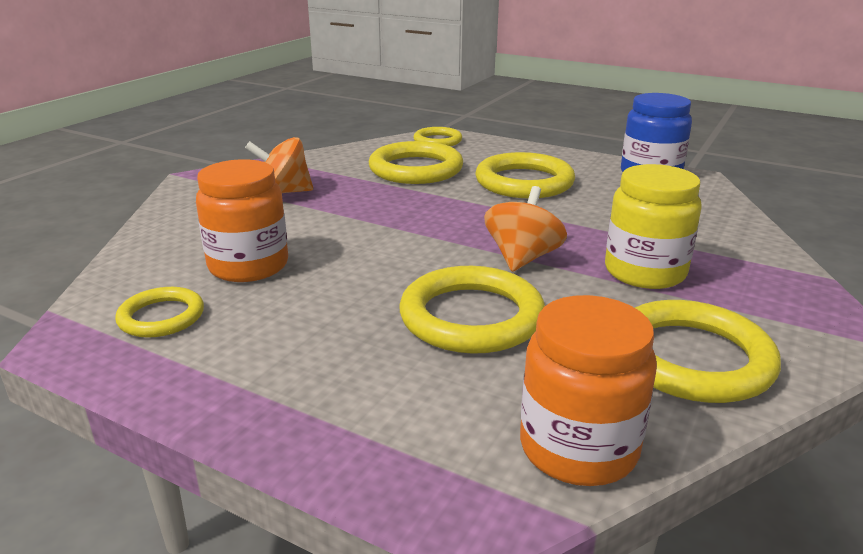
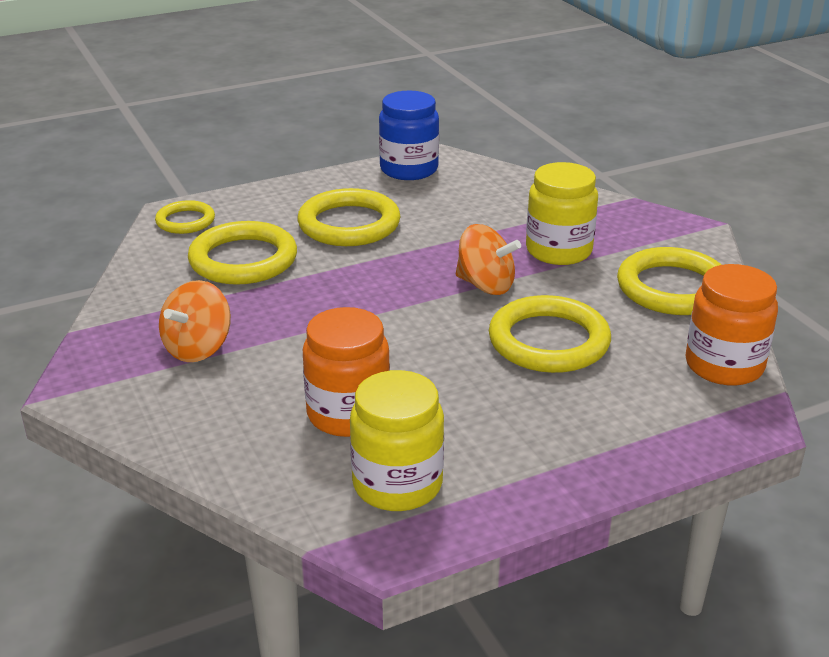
camera: 55 degrees left, 5 degrees up
yellow ring [115,287,204,338] -> yellow jar [350,370,444,511]
orange spinning top [484,186,567,272] -> orange spinning top turned 150 degrees clockwise [456,224,521,295]

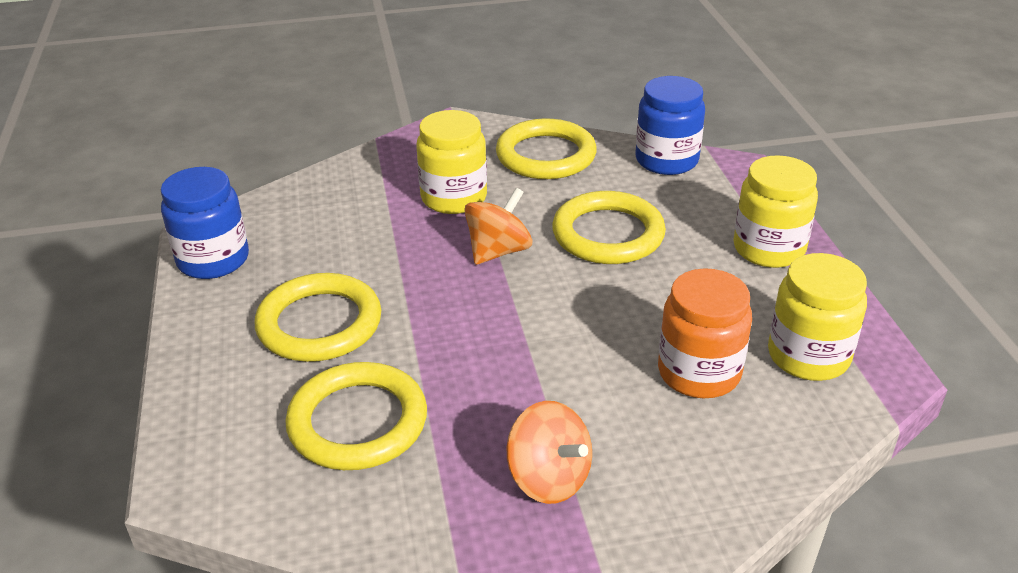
camera: 75 degrees left, 5 degrees up
yellow ring [155,200,215,234] -> none
orange jar [686,264,778,386] -> blue jar [635,76,705,175]
none -> yellow jar [733,155,818,268]

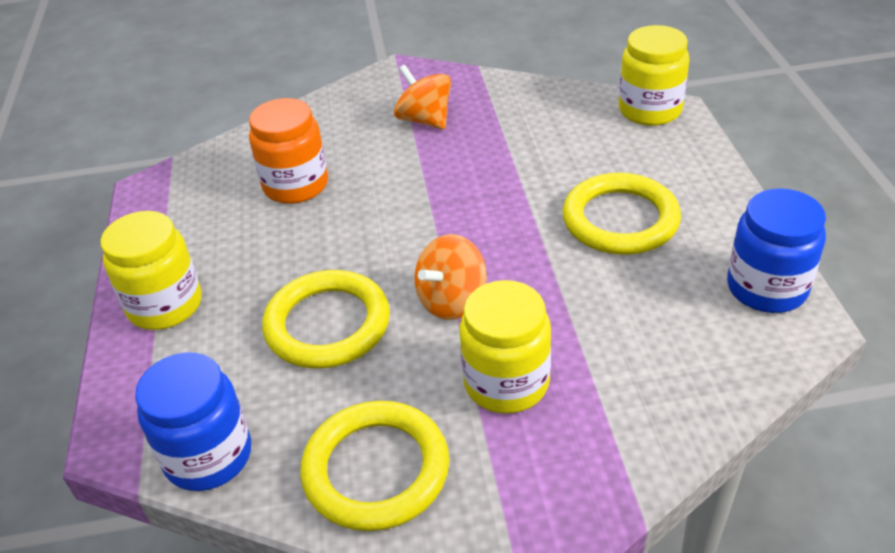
camera: 175 degrees left, 5 degrees up
yellow ring [285,362,427,470] -> none
yellow jar [768,253,867,381] -> yellow jar moved to [619,25,690,126]

